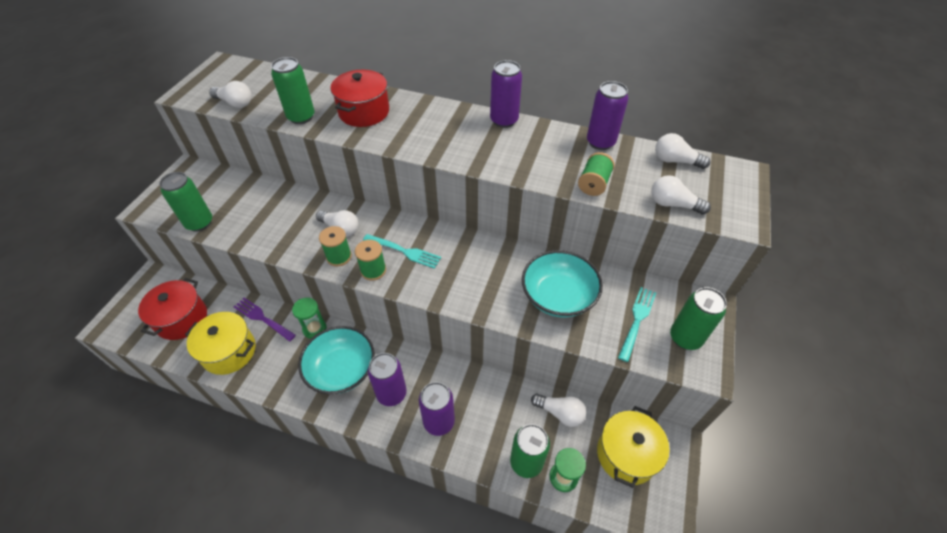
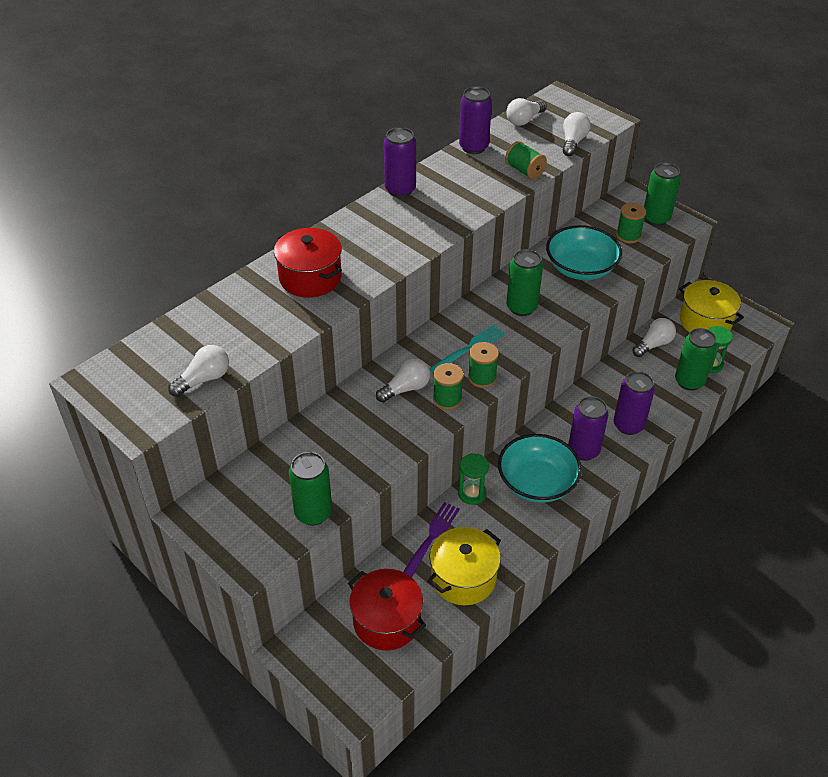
camera: 65 degrees left, 5 degrees down
purple fork [234,298,296,341] -> purple fork turned 150 degrees clockwise [403,502,460,577]
green can [271,57,315,124] -> green can moved to [506,249,543,316]
turquoise fork [618,287,656,362] -> green spool [616,203,646,243]
white light bulb [651,175,711,215] -> white light bulb turned 150 degrees clockwise [563,112,591,156]

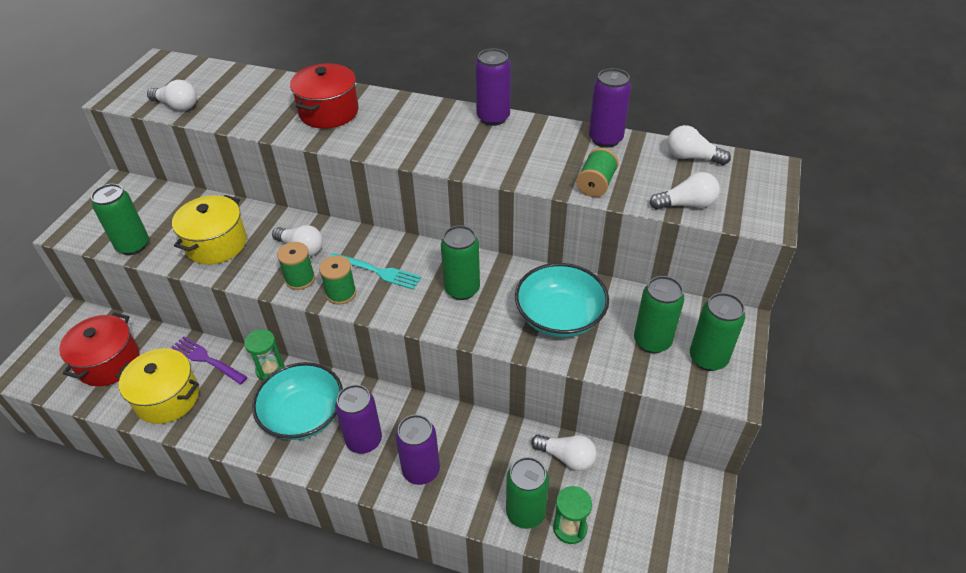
camera: 65 degrees right, 0 degrees up
purple fork [403,502,460,577] -> purple fork turned 150 degrees counterclockwise [171,336,248,385]
green spool [616,203,646,243] -> green can [634,276,684,353]
yellow pot [679,280,744,333] -> yellow pot moved to [172,195,247,265]

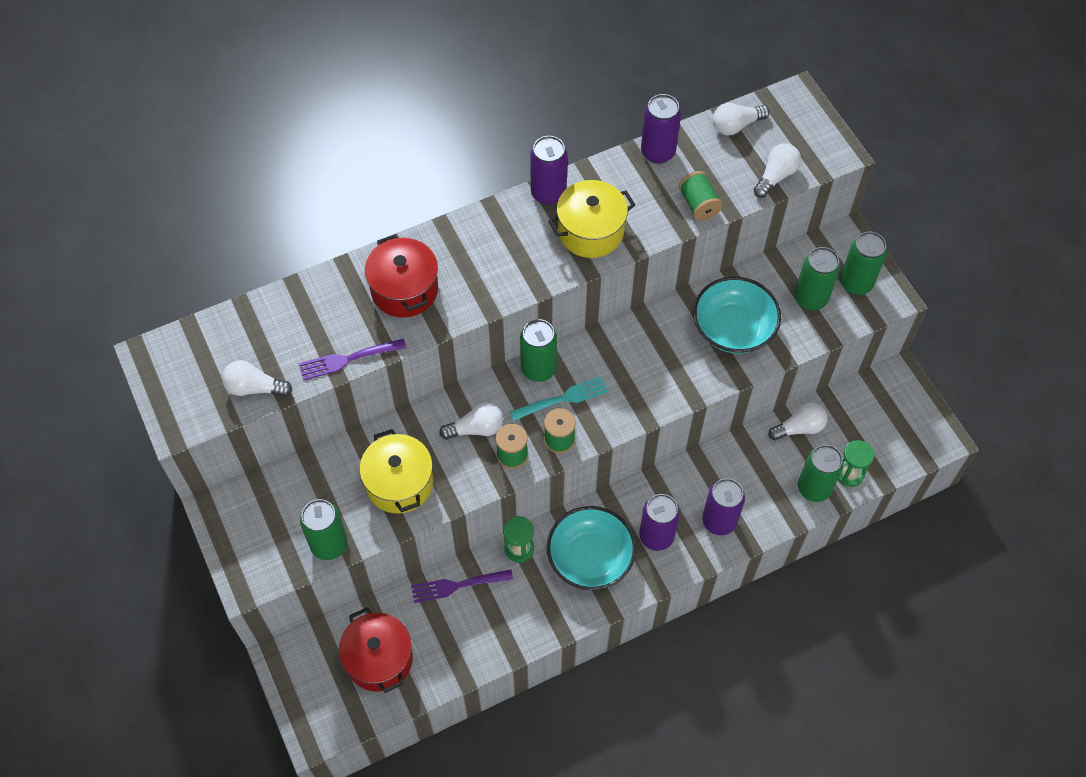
camera: 45 degrees left, 15 degrees up
yellow pot [116,348,199,424] -> yellow pot moved to [548,180,635,258]
white light bulb [147,80,197,111] -> white light bulb turned 150 degrees counterclockwise [222,360,292,397]
green can [441,225,480,300] -> green can moved to [520,319,557,382]
none -> purple fork [299,339,406,380]

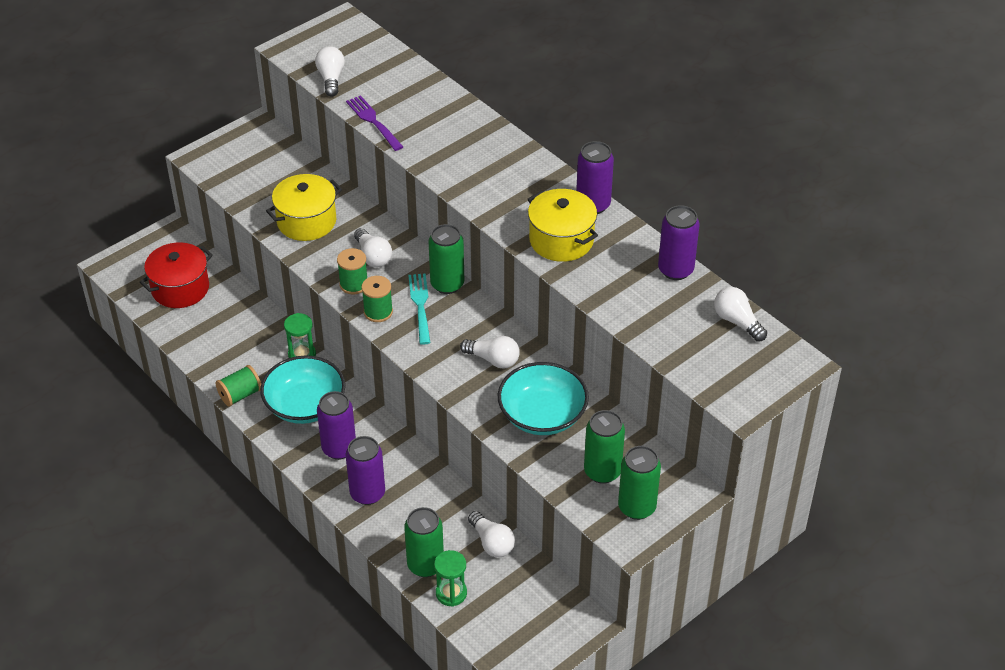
camera: 75 degrees right, 15 degrees down
green can [300,499,348,560] -> none
red pot [365,234,438,318] -> none
purple fork [411,569,513,603] -> none
turquoise fork [510,376,609,421] -> turquoise fork turned 150 degrees counterclockwise [408,273,431,345]
green spool [679,171,722,221] -> green spool moved to [216,365,261,406]
white light bulb [754,143,801,198] -> white light bulb moved to [460,336,520,369]

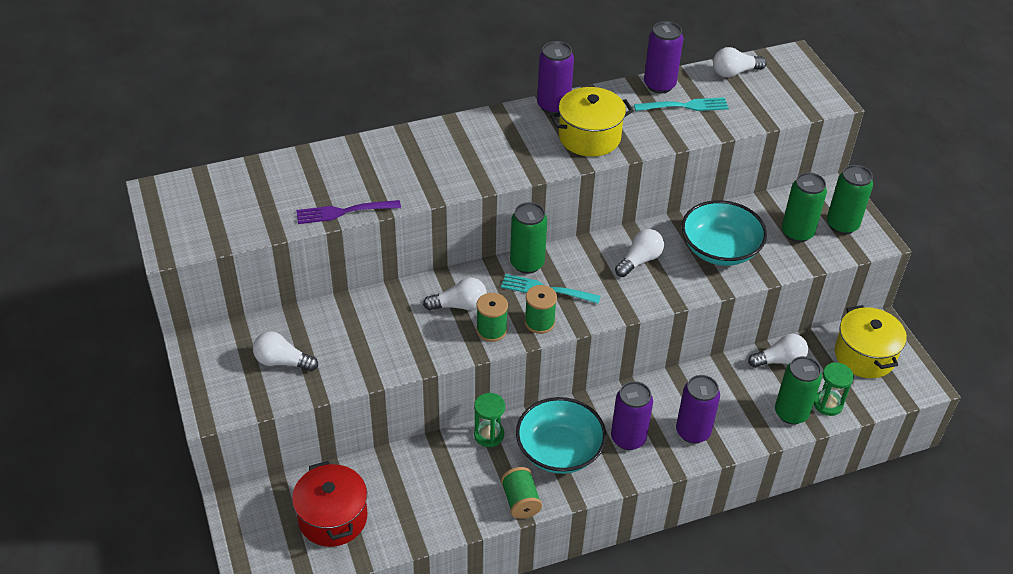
camera: 70 degrees left, 0 degrees up
yellow pot [266,174,342,241] -> yellow pot moved to [835,305,907,378]
white light bulb [315,46,345,96] -> white light bulb moved to [253,331,318,371]
none -> turquoise fork [634,97,729,111]

